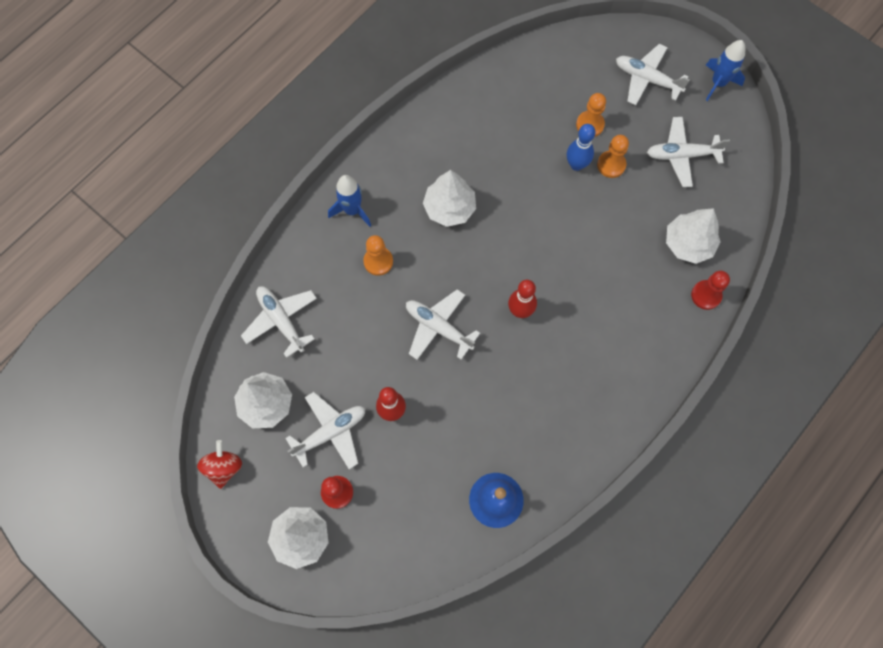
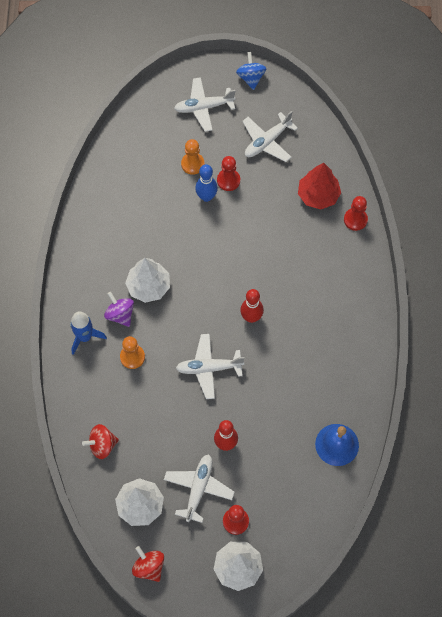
camera: 40 degrees left, 5 degrees down
white plane [241,286,317,358] -> red spinning top [82,424,119,459]
orange pawn [597,135,629,178] -> red pawn [217,156,240,191]
white tree [666,208,721,264] -> red tree [298,163,341,210]
blue rocket [706,40,745,101] -> blue spinning top [236,52,267,90]
none -> purple spinning top [104,292,134,327]

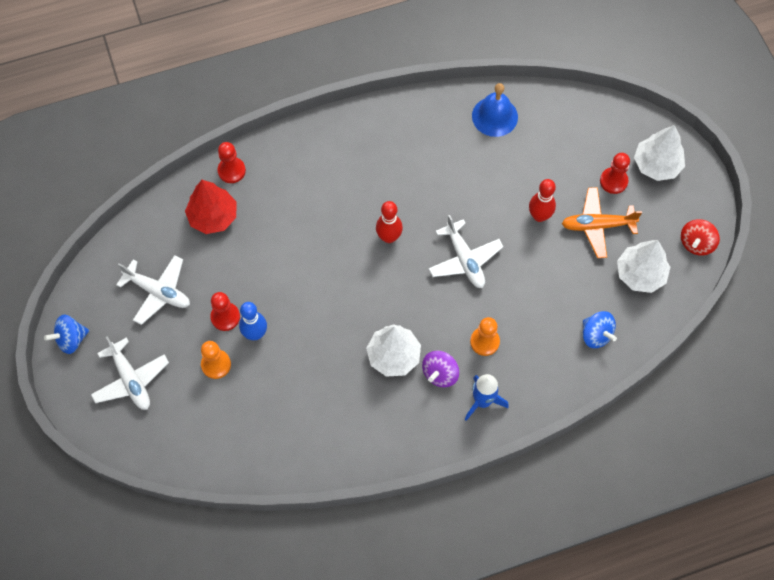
camera: 110 degrees left, 0 degrees up
red spinning top [82,424,119,459] -> blue spinning top [583,311,617,348]
white plane [164,454,234,523] -> orange plane [562,187,642,258]

